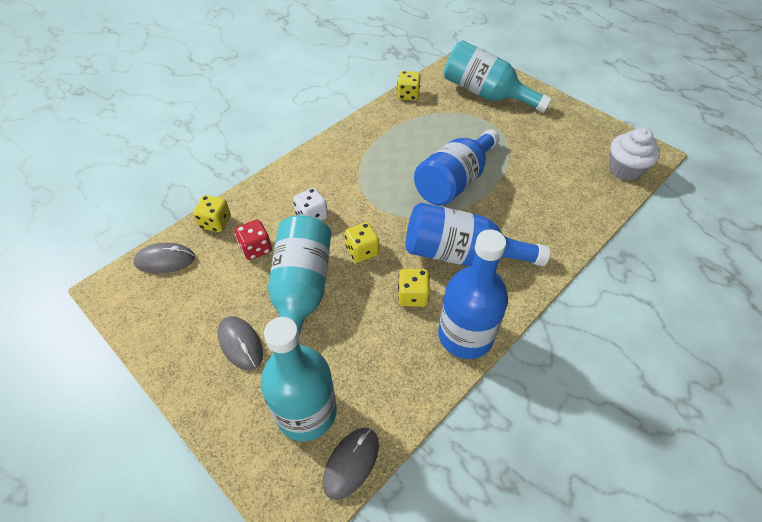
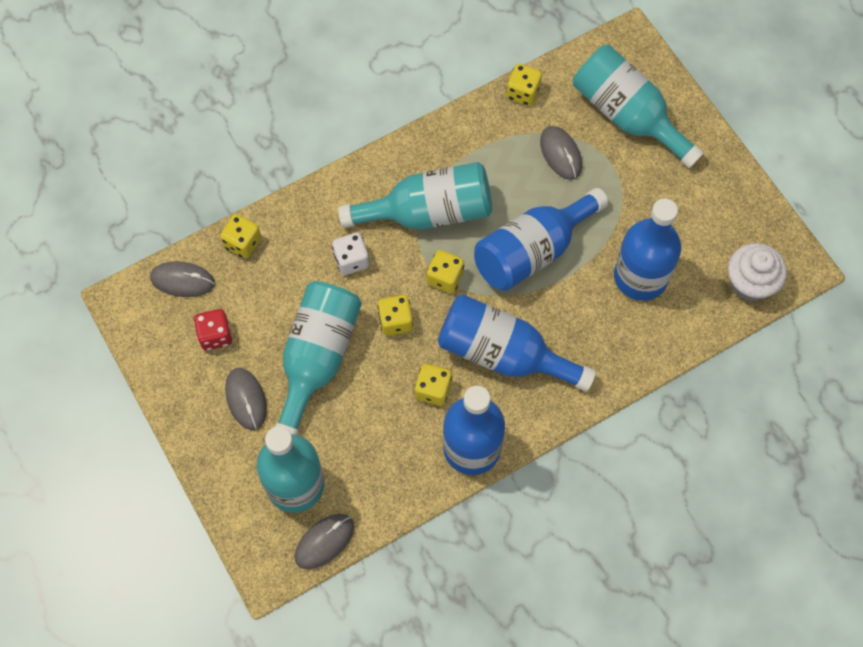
camera: 15 degrees right, 15 degrees up
red dice [235,220,272,260] -> red dice moved to [194,309,232,351]
none -> turquoise bottle [338,162,492,230]
none -> yellow dice [427,250,464,293]
none -> grey mouse [540,126,582,180]
none -> blue bottle [614,198,681,301]

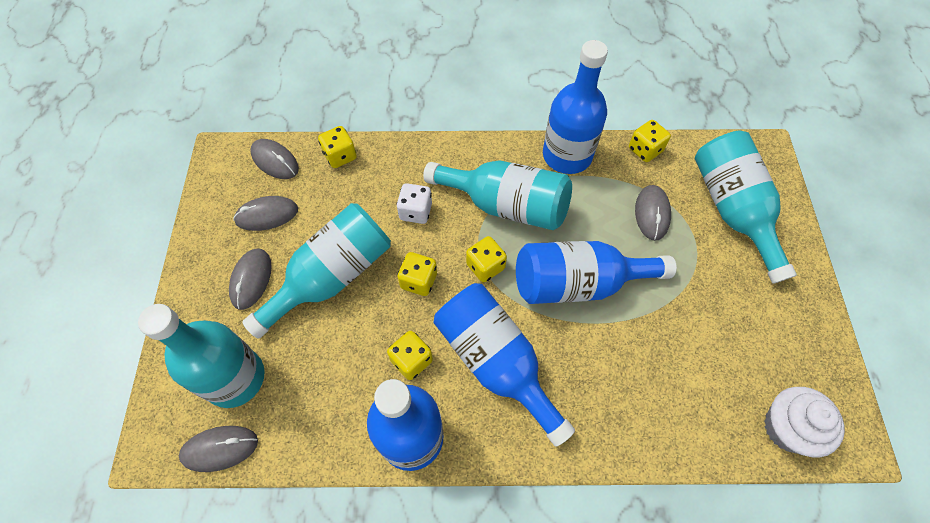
camera: 30 degrees right, 5 degrees down
red dice [194,309,232,351] -> grey mouse [233,196,298,231]
blue bottle [614,198,681,301] -> blue bottle moved to [543,40,608,174]

